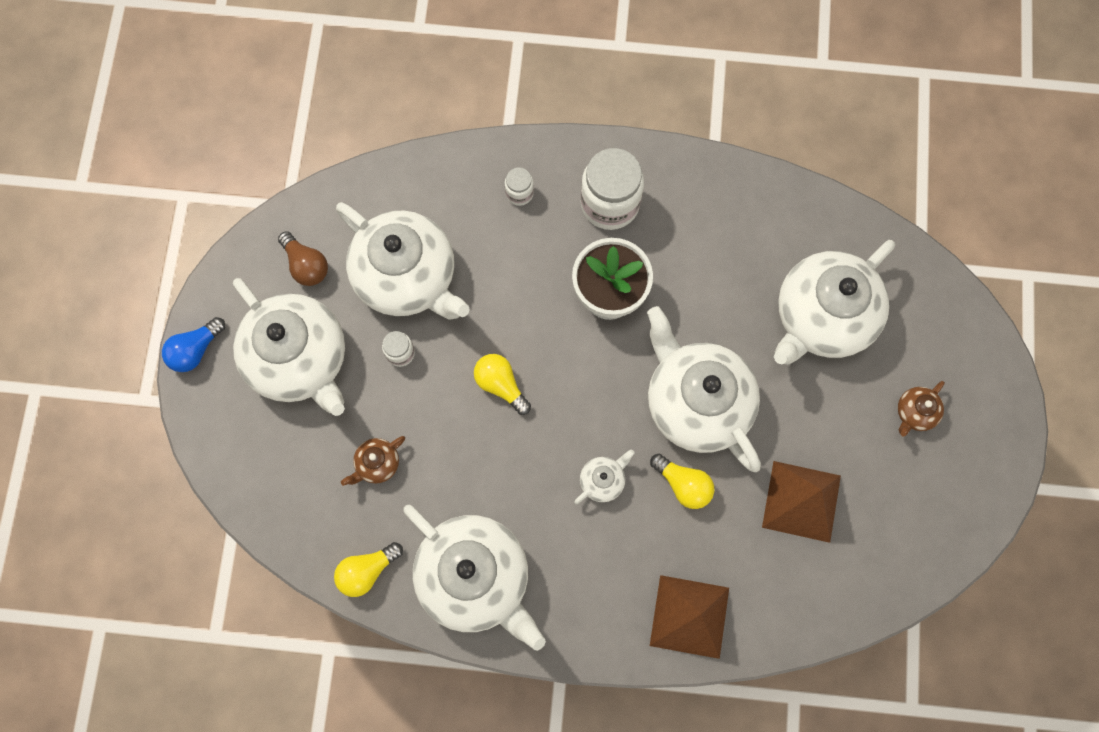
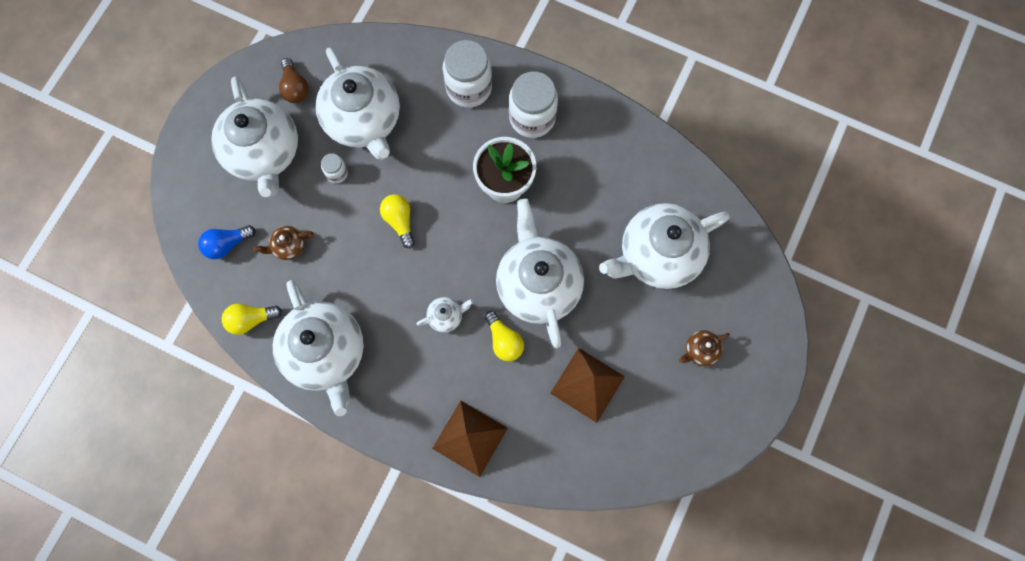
camera: 20 degrees right, 0 degrees up
blue light bulb [162,317,225,372] -> blue light bulb moved to [198,225,255,259]
white jar [505,168,534,206] -> white jar [443,40,492,108], size x2.10

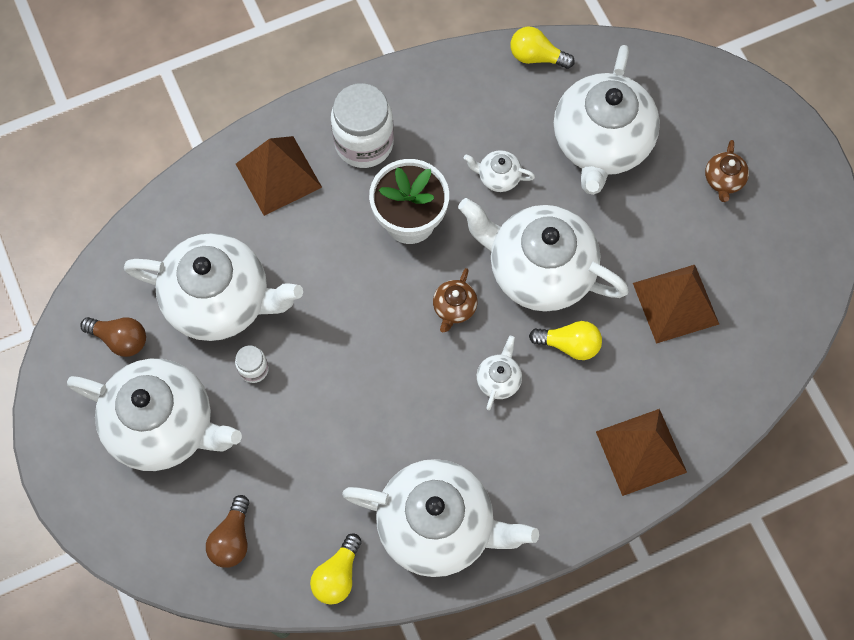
camera: 50 degrees left, 5 degrees down
blue light bulb [198,225,255,259] -> brown light bulb [206,495,249,568]
brown teapot [253,226,314,260] -> brown teapot moved to [433,268,477,332]
yellow light bulb [380,194,415,248] -> yellow light bulb moved to [511,26,575,69]
white jar [443,40,492,108] -> brown pyramid [236,136,322,216]
none -> white teapot [464,150,535,192]

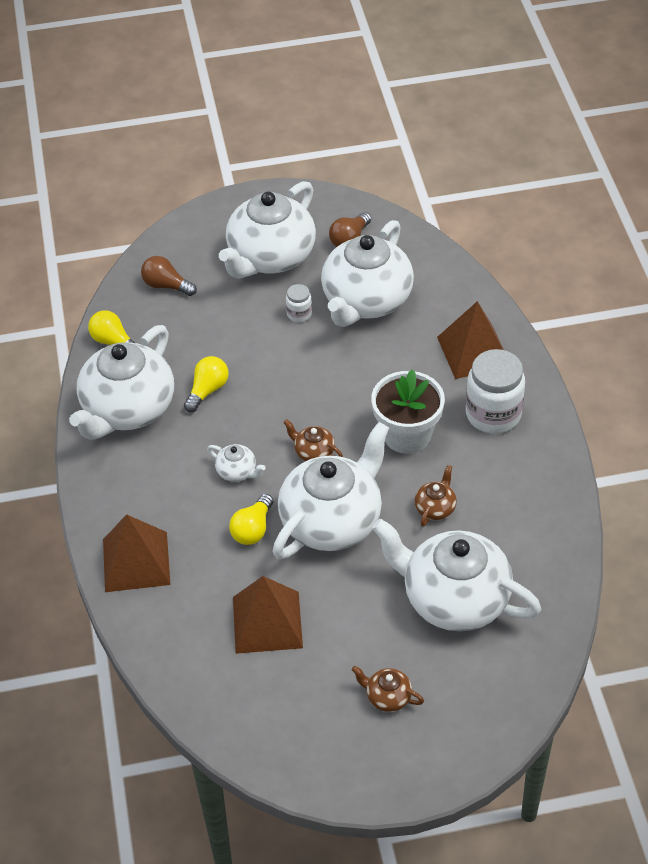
camera: 105 degrees right, 20 degrees down
white teapot [464,150,535,192] -> brown teapot [415,465,457,526]
yellow light bulb [511,26,575,69] -> yellow light bulb moved to [184,356,229,412]

